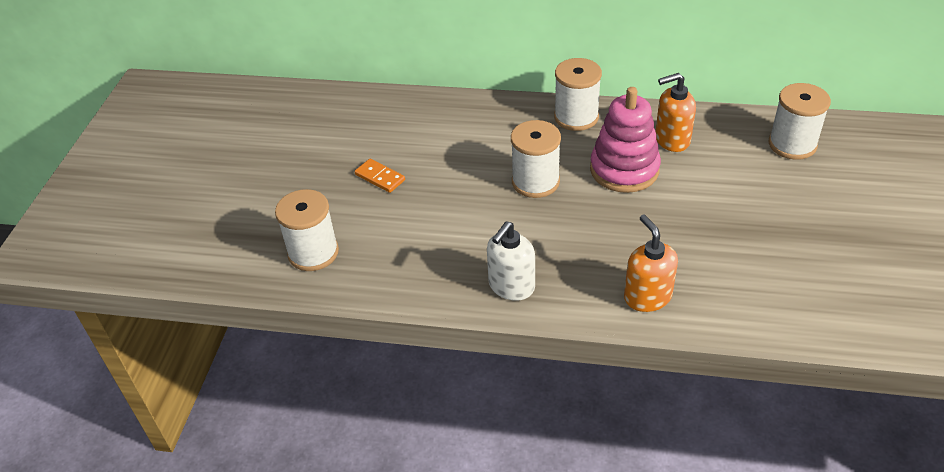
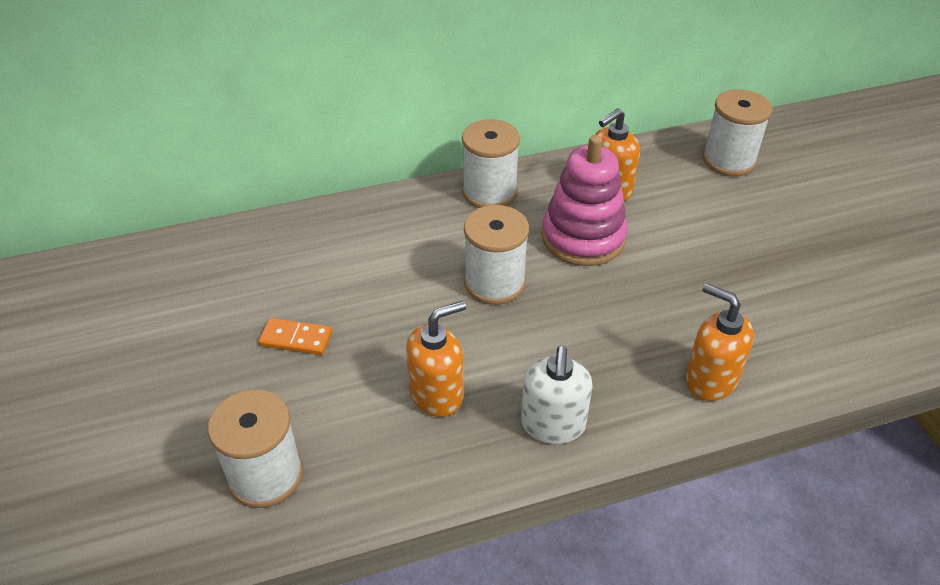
camera: 30 degrees left, 0 degrees up
none -> orange soap dispenser [406,301,466,417]

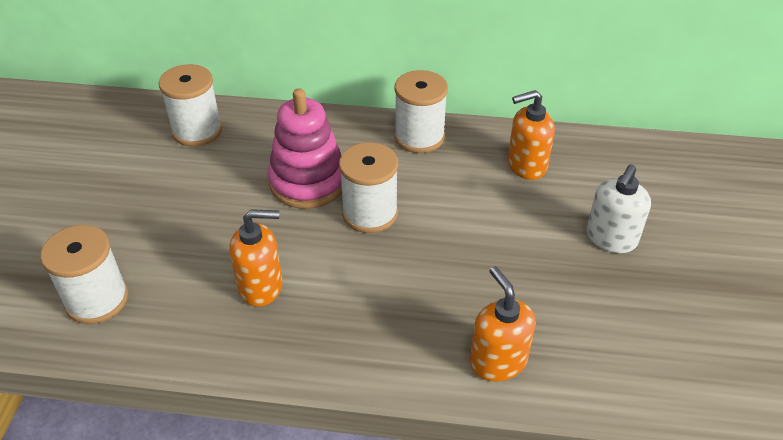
camera: 25 degrees right, 0 degrees up
orange domino [259,318,332,355] -> none
white soap dispenser [521,346,593,444] -> white soap dispenser moved to [586,164,651,253]
pink stacking toy [541,135,628,266] -> pink stacking toy moved to [268,88,342,209]
white spool [702,89,772,176] -> white spool moved to [159,64,222,147]

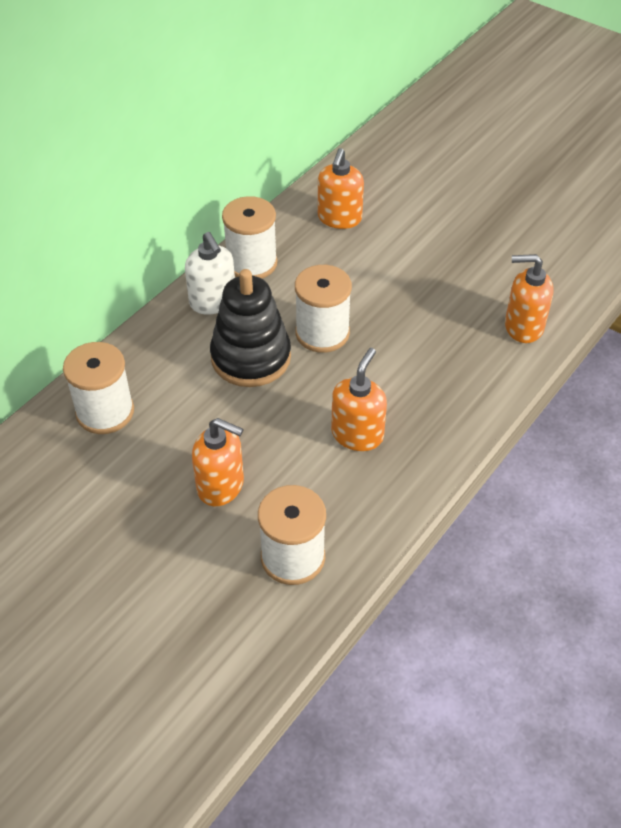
camera: 60 degrees left, 5 degrees up
pink stacking toy [268,88,342,209] -> black stacking toy [210,269,291,387]
white soap dispenser [586,164,651,253] -> white soap dispenser moved to [185,232,235,315]
none -> orange soap dispenser [192,418,244,506]

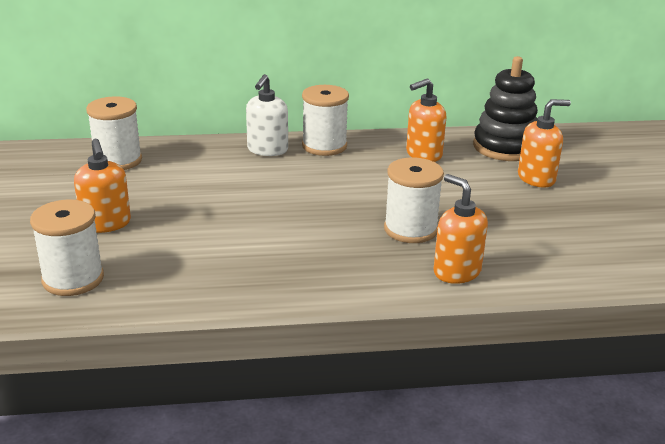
camera: 45 degrees right, 20 degrees down
black stacking toy [210,269,291,387] -> black stacking toy moved to [473,56,538,161]
white spool [295,265,352,353] -> white spool moved to [384,158,444,243]
orange soap dispenser [331,348,387,451] -> orange soap dispenser moved to [518,99,571,188]

